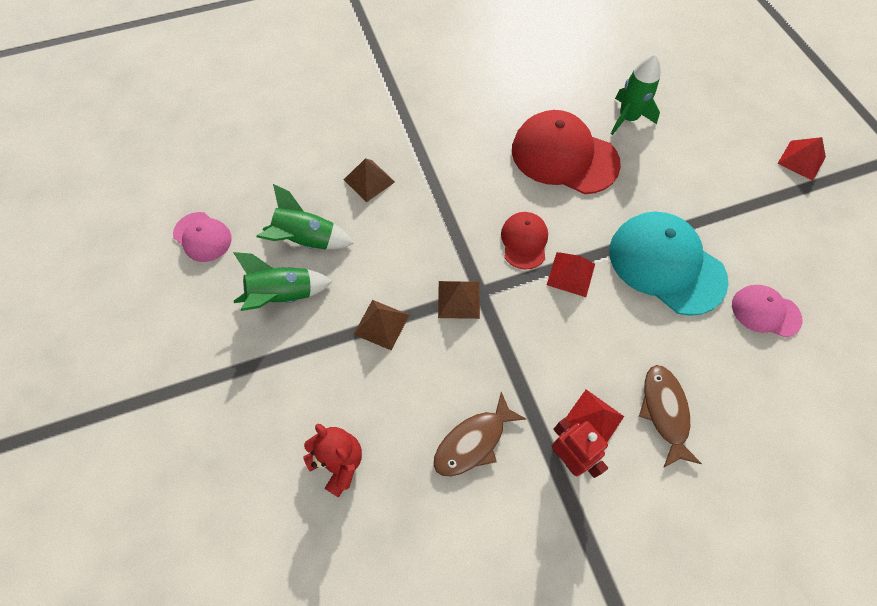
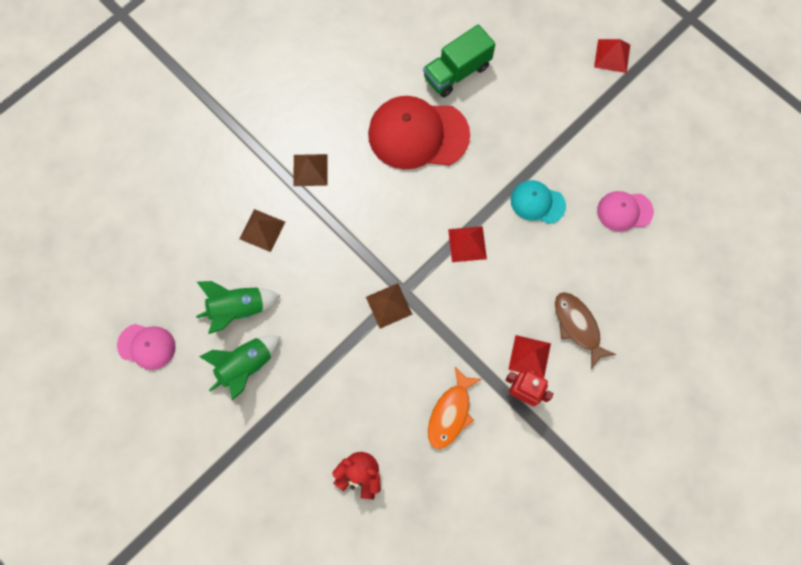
camera: 25 degrees left, 10 degrees up
brown pyramid [353,300,409,351] -> brown pyramid moved to [293,154,328,186]
brown fish [433,392,526,477] -> orange fish [428,367,481,449]
red cap [501,212,548,270] -> none
turquoise cap [609,212,729,316] -> turquoise cap [511,180,566,224], size x0.53
green rocket [611,54,660,135] -> green truck [423,24,495,97]

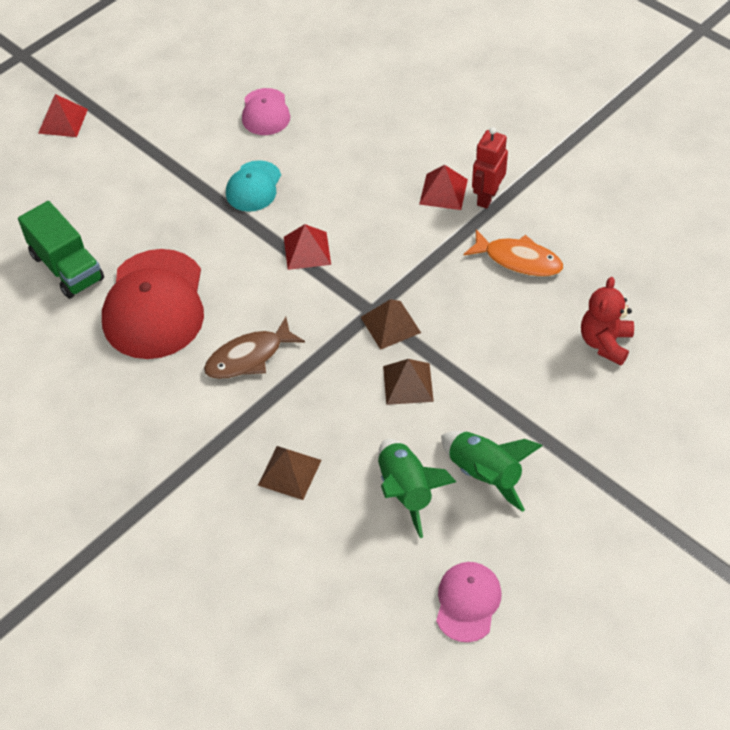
camera: 90 degrees left, 20 degrees down
brown pyramid [293,154,328,186] -> brown pyramid moved to [383,359,434,405]
brown fish [555,292,616,369] -> brown fish moved to [204,317,305,379]

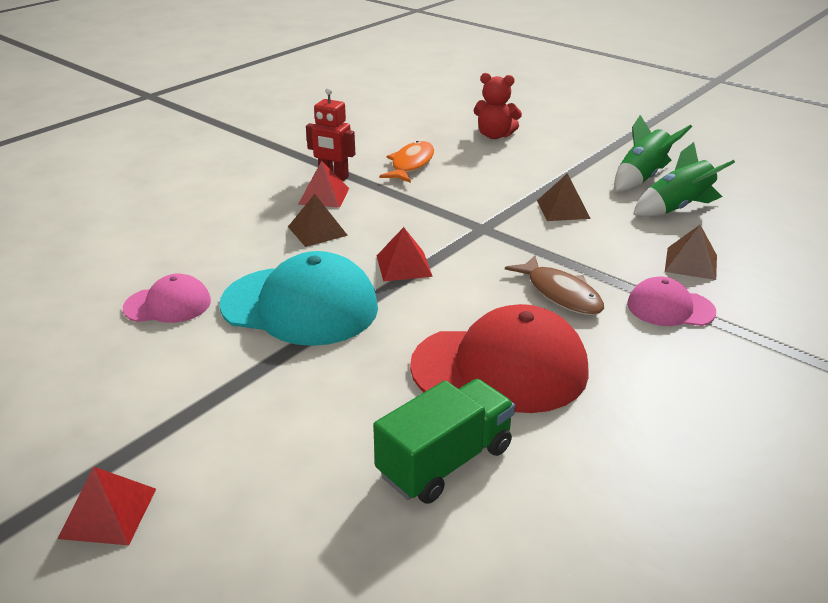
camera: 95 degrees left, 20 degrees down
turquoise cap [226,160,281,212] -> turquoise cap [220,251,378,346], size x1.87
brown pyramid [361,299,421,350] -> brown pyramid moved to [288,194,348,247]
pink cap [436,562,502,642] -> pink cap moved to [627,276,716,326]

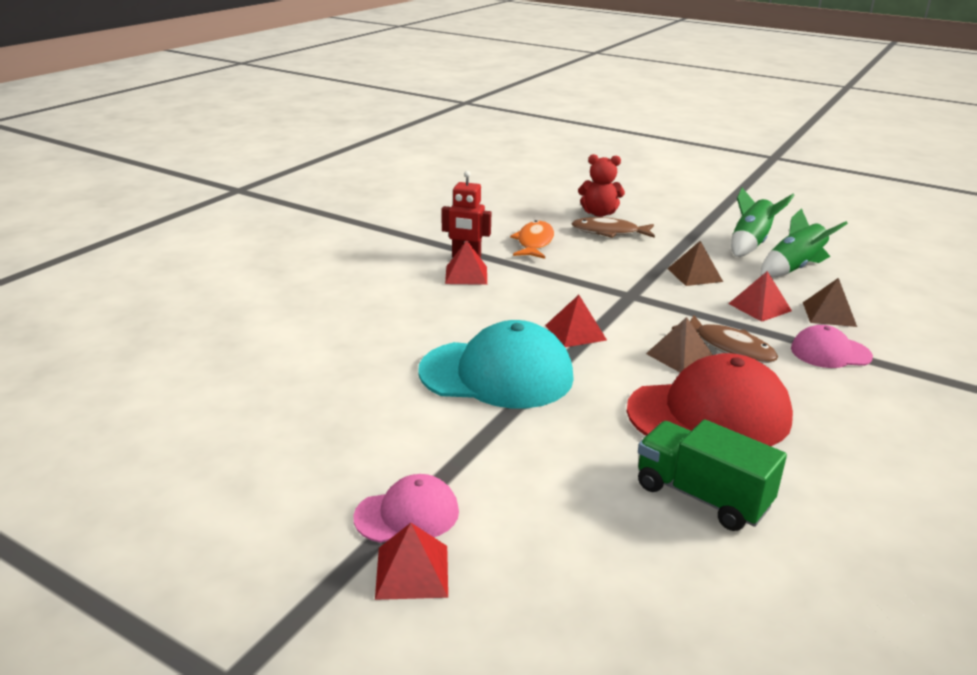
camera: 10 degrees left, 5 degrees down
pink cap [123,273,211,323] -> pink cap moved to [353,474,459,543]
brown pyramid [288,194,348,247] -> brown pyramid moved to [646,317,713,373]
green truck [373,379,515,504] -> green truck turned 90 degrees counterclockwise [638,419,787,531]
none -> brown fish [571,217,655,238]
none -> red pyramid [728,271,792,322]

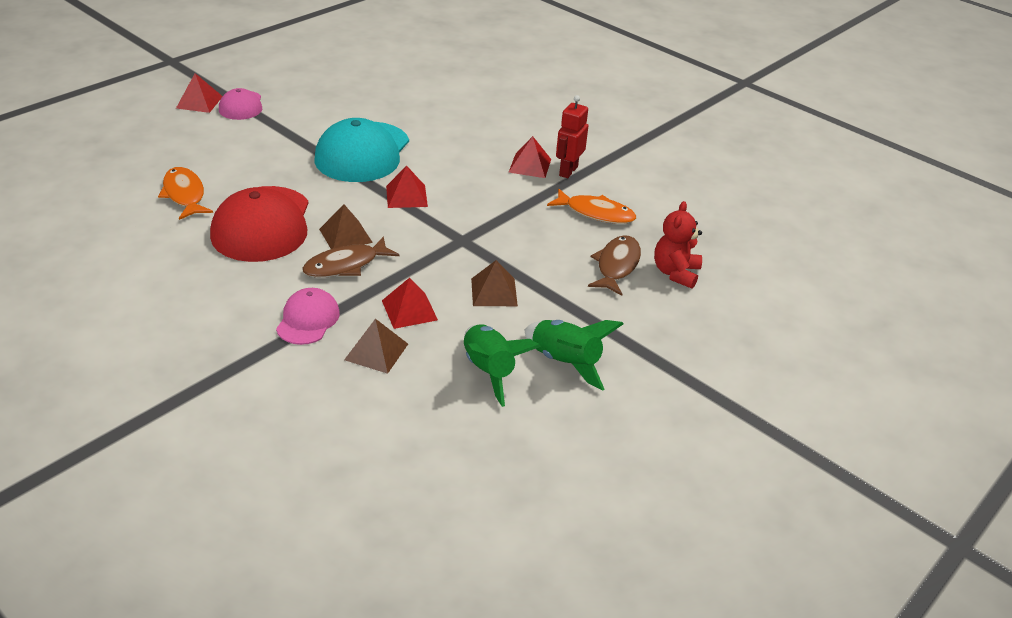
camera: 100 degrees right, 10 degrees up
green truck [638,419,787,531] -> orange fish [158,167,213,220]

